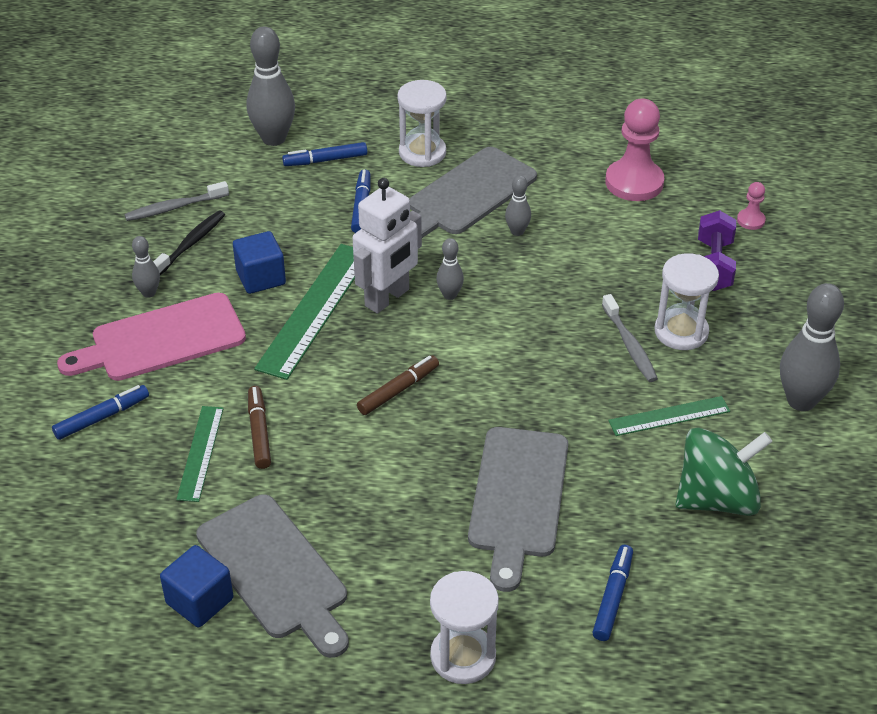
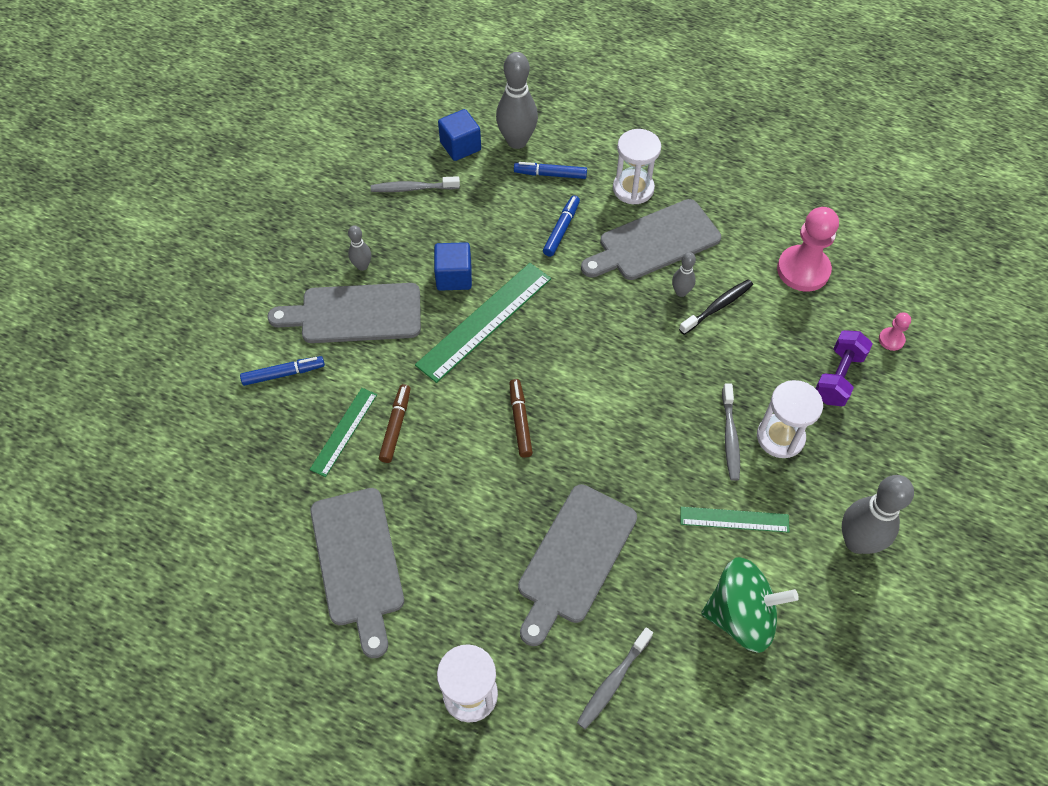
camera: 20 degrees right, 15 degrees up
pink cutting board [57,293,246,381] -> grey cutting board [267,283,421,343]
black toothbrush [153,211,225,275] -> black toothbrush moved to [679,279,753,335]
blue cube [160,545,233,627] -> blue cube moved to [438,109,481,161]
white robot [353,178,422,313] -> none
brown marker [357,355,439,415] -> brown marker turned 75 degrees counterclockwise [509,379,533,458]
grey bowling pin [436,238,464,300] -> none
blue marker [592,545,633,641] -> grey toothbrush [577,627,653,729]

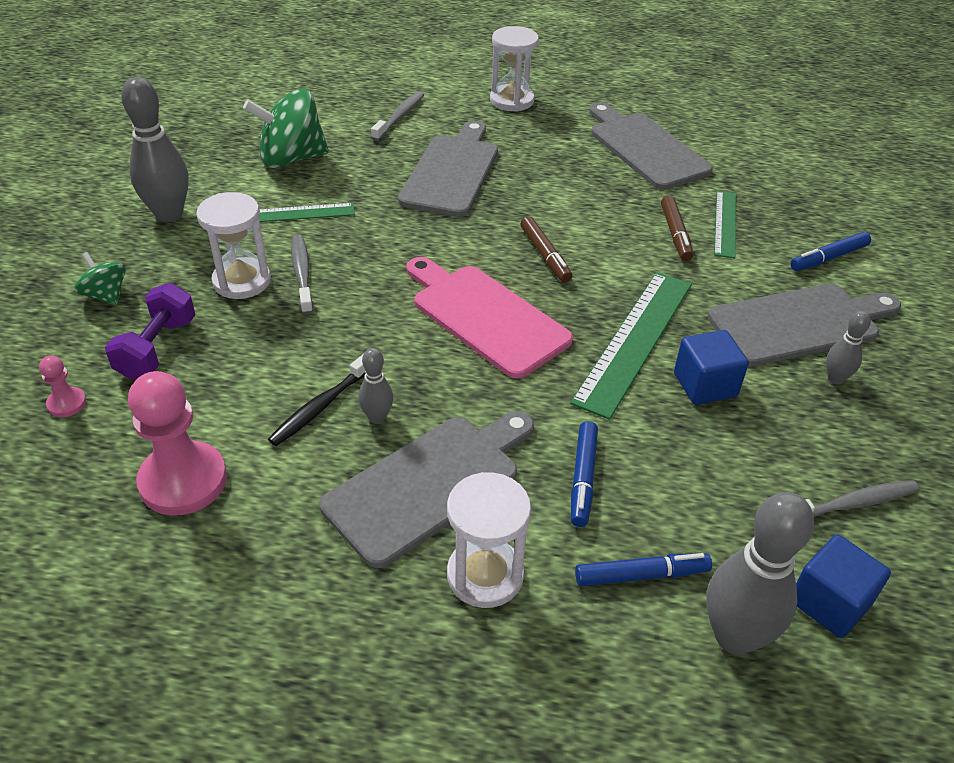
camera: 165 degrees right, 15 degrees down
none -> green spinning top [74,252,126,306]
none -> pink cutting board [406,257,573,379]

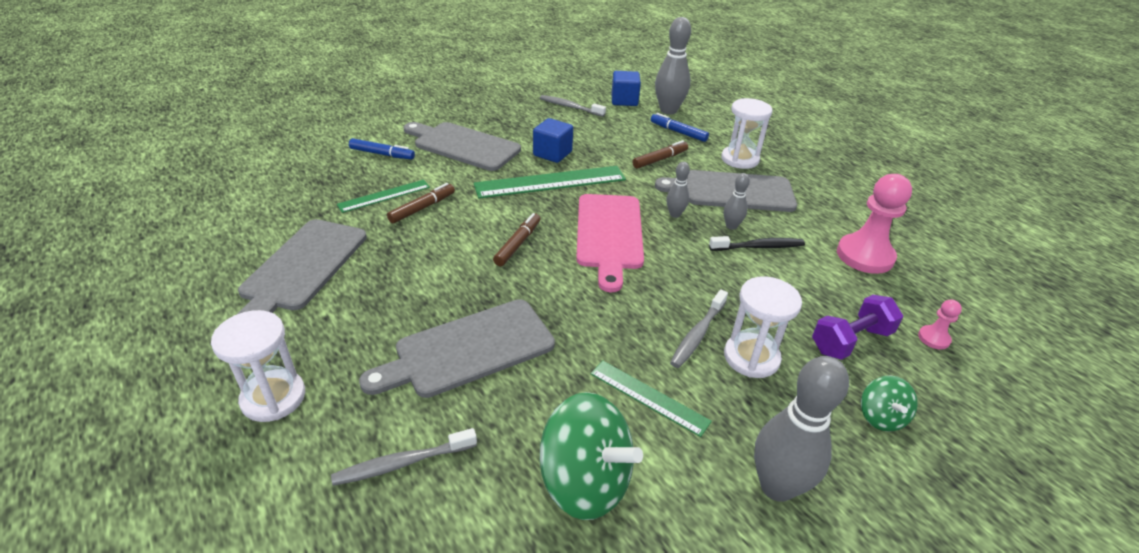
camera: 135 degrees left, 5 degrees down
blue marker [571,421,598,527] -> brown marker [632,140,688,169]
grey bowling pin [826,311,871,384] -> grey bowling pin moved to [666,162,690,218]

